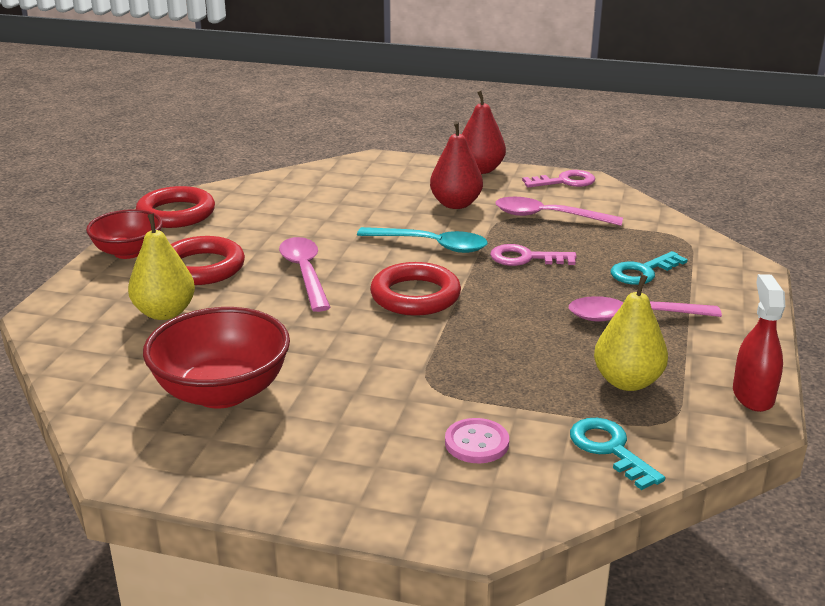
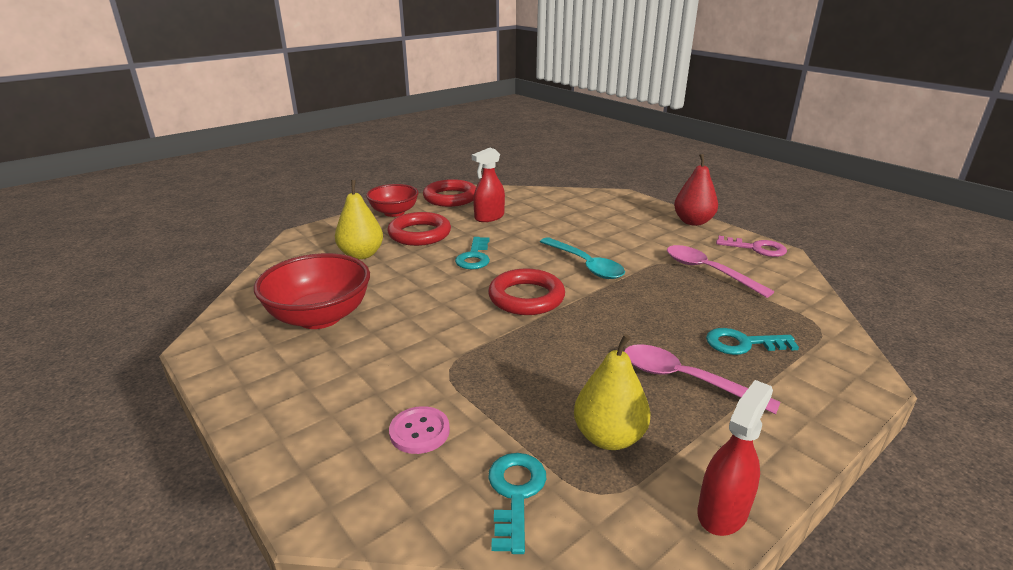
camera: 35 degrees right, 0 degrees up
pink spoon [279,237,331,312] -> turquoise key [455,237,490,269]
red pear [430,121,483,209] -> none
pink key [490,244,577,266] -> none
none -> red spray bottle [472,148,505,222]

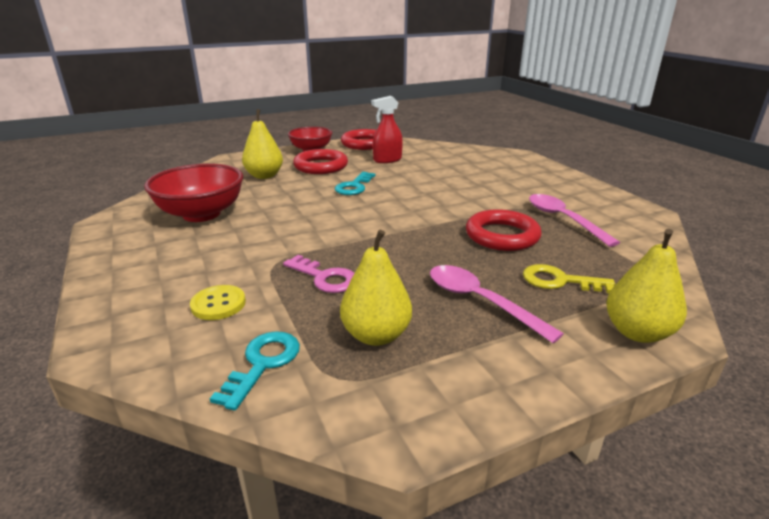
camera: 15 degrees right, 0 degrees up
pink button [389,406,450,454] -> yellow button [190,285,246,320]
red ring [488,268,565,315] -> red ring moved to [466,209,542,251]
turquoise spoon [540,237,625,279] -> none
red pear [674,154,718,226] -> none
red spray bottle [698,380,773,536] -> none
turquoise key [706,328,799,355] -> yellow key [523,264,615,293]
pink key [716,236,787,257] -> pink key moved to [283,255,354,293]
none -> yellow pear [606,229,687,343]

